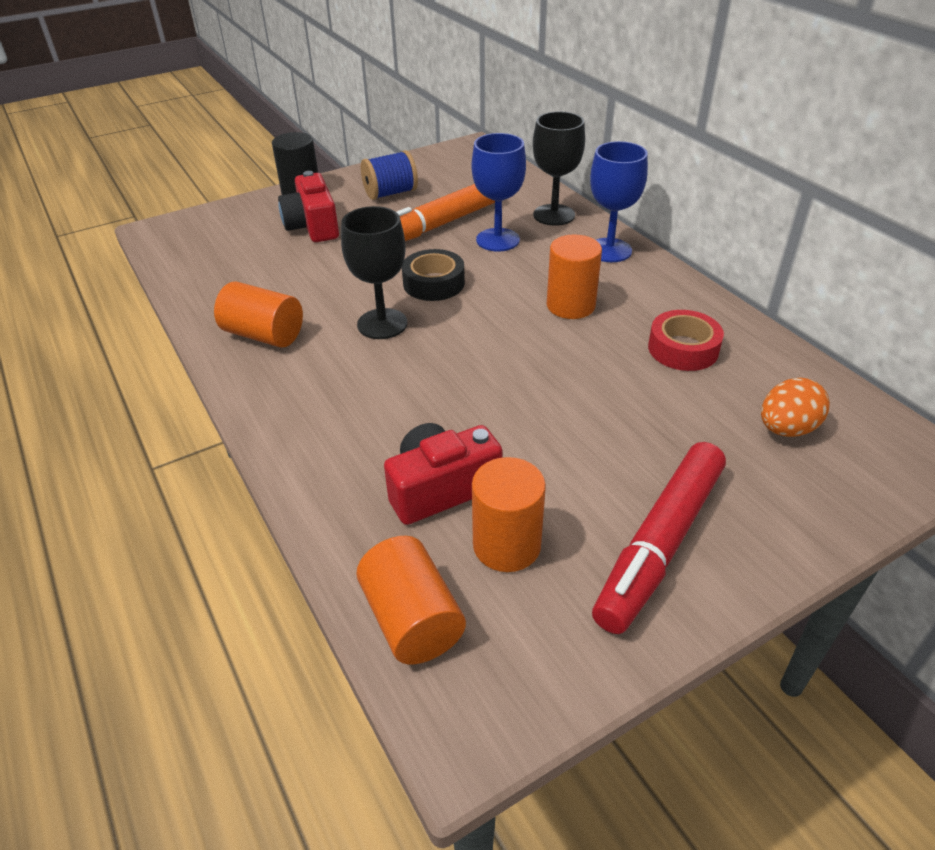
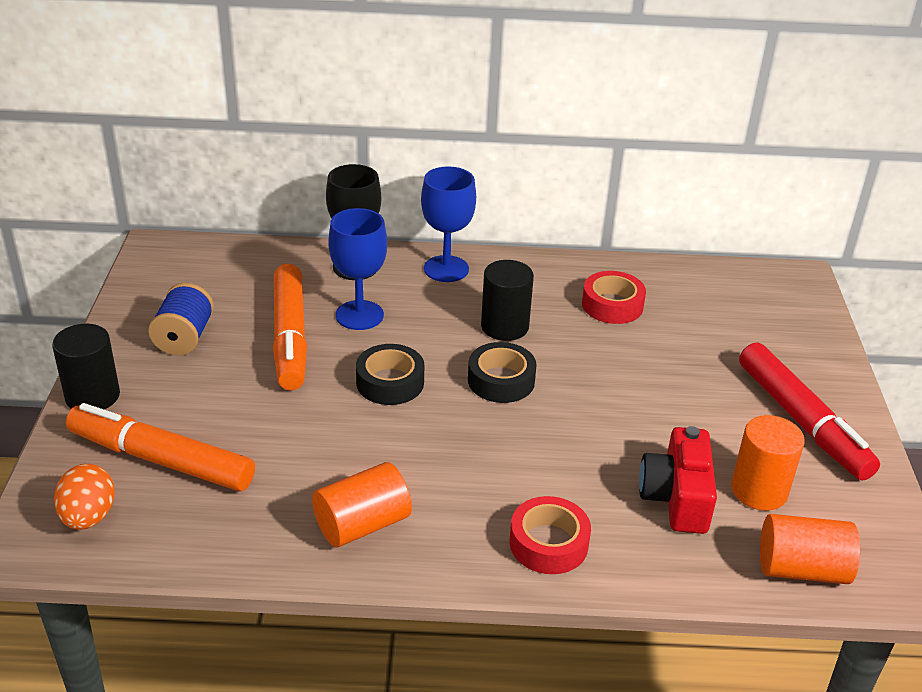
camera: 60 degrees left, 5 degrees down
red camera [278,171,339,242] -> none
black goblet [341,206,407,339] -> none
orange cylinder [547,235,602,319] -> black cylinder [481,260,534,341]
orange egg [761,378,830,437] -> orange egg moved to [54,464,115,530]
none -> orange marker [66,403,255,491]
none -> black tape [468,342,537,403]
none -> red tape [510,496,591,574]

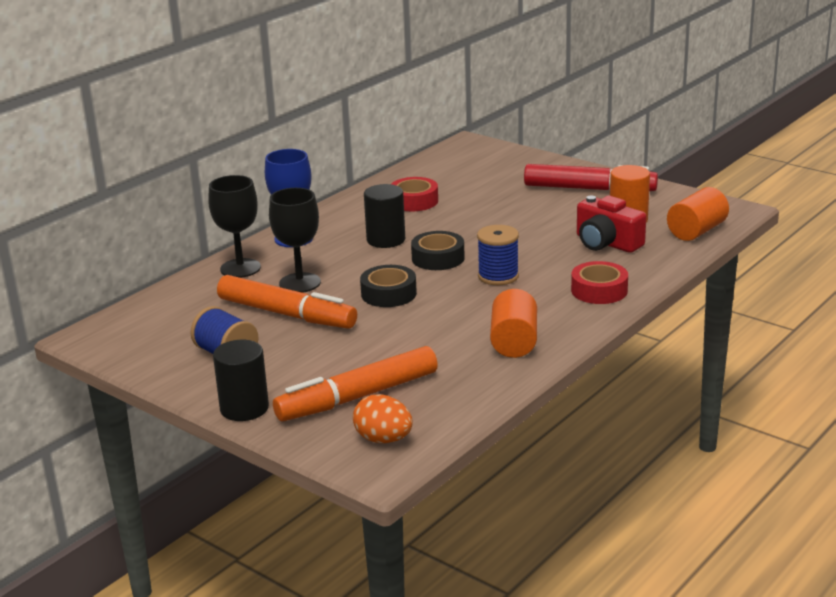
camera: 50 degrees left, 10 degrees down
blue goblet [328,208,387,330] -> black goblet [269,188,321,293]
none -> blue spool [477,225,519,285]

